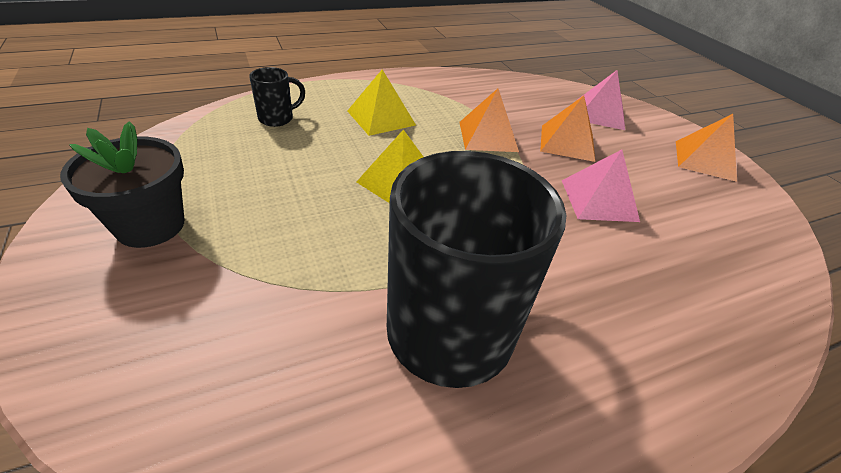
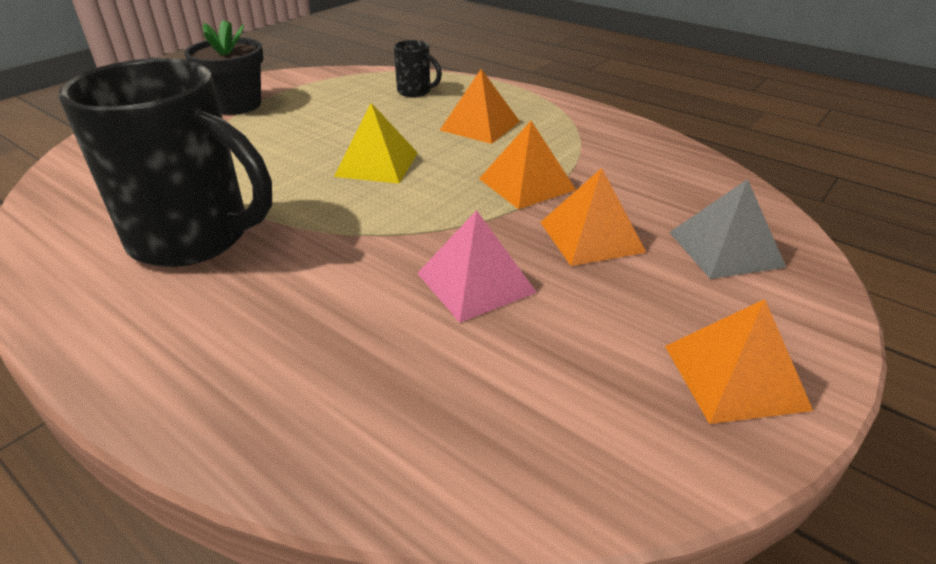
camera: 65 degrees right, 5 degrees down
yellow pyramid [347,69,416,136] -> orange pyramid [440,69,520,144]
pink pyramid [577,70,625,130] -> grey pyramid [669,179,787,279]

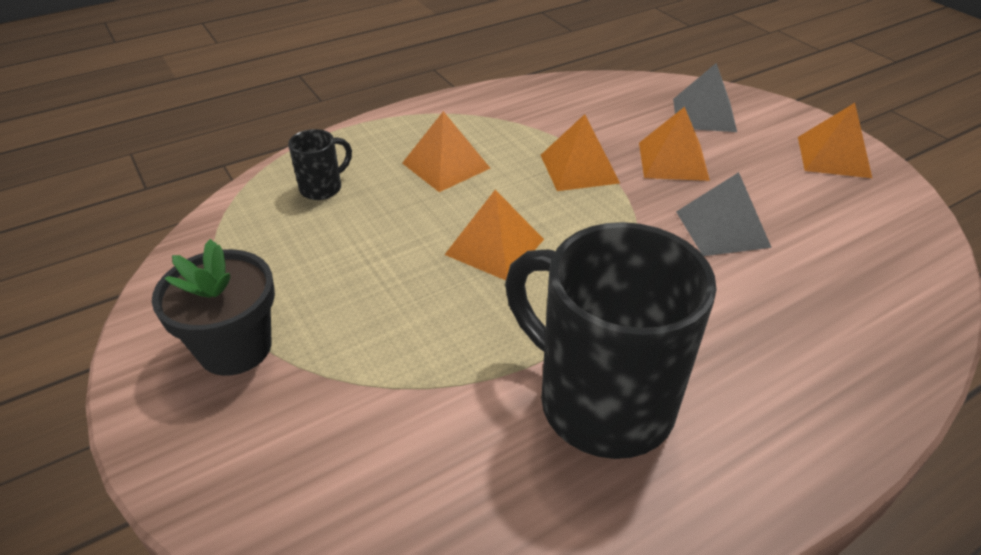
camera: 70 degrees left, 5 degrees up
black mug [58,58,272,267] -> black mug turned 90 degrees counterclockwise [505,222,717,459]
yellow pyramid [334,103,418,184] -> orange pyramid [444,190,544,280]
pink pyramid [417,210,537,323] -> grey pyramid [676,172,772,256]

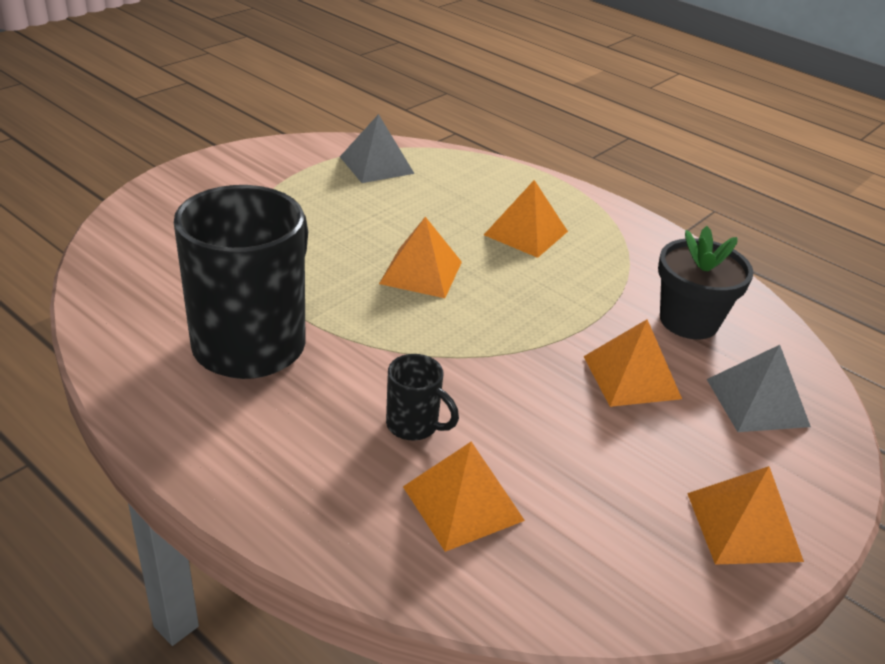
camera: 70 degrees right, 5 degrees down
black flower pot [152,239,275,376] -> black flower pot moved to [658,226,754,339]
black mug [288,129,352,200] -> black mug moved to [386,354,459,441]
orange pyramid [541,114,620,191] -> orange pyramid moved to [403,442,525,552]
grey pyramid [676,172,772,256] -> grey pyramid moved to [340,114,415,183]

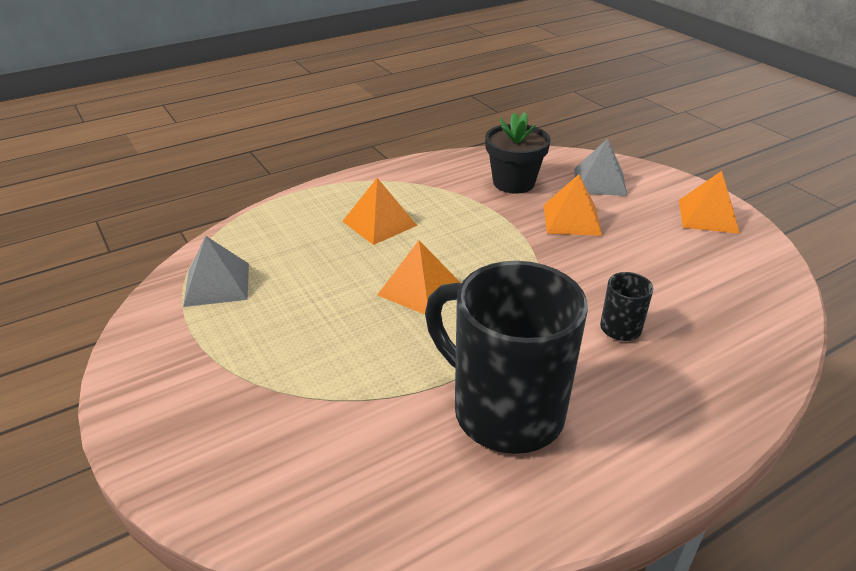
camera: 70 degrees left, 0 degrees up
orange pyramid [403,442,525,552] -> none

